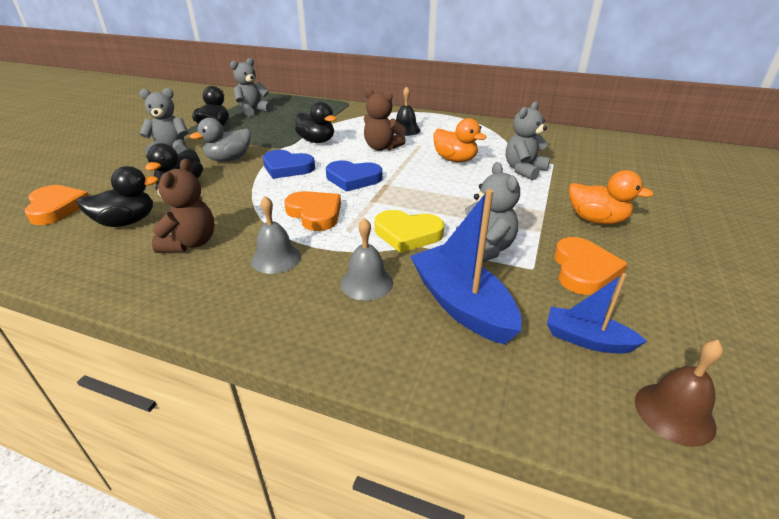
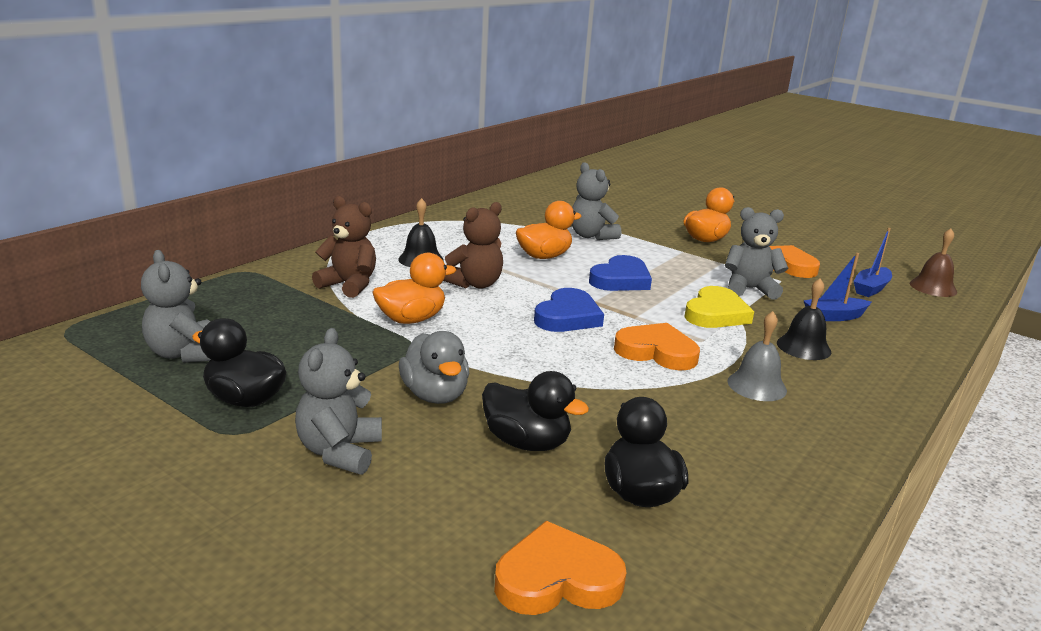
camera: 75 degrees left, 10 degrees down
brown teddy bear [152,159,214,253] -> brown teddy bear moved to [312,196,376,298]
blue heart [263,150,315,179] -> blue heart moved to [589,255,652,291]
orange heart [284,191,341,231] -> orange heart turned 45 degrees clockwise [614,323,700,370]
black duck [295,102,336,143] -> orange duck [372,253,456,324]
grey bell [340,218,393,301] -> black bell [777,278,831,360]
blue boat [410,189,522,345] -> blue boat [803,253,871,321], size x0.59

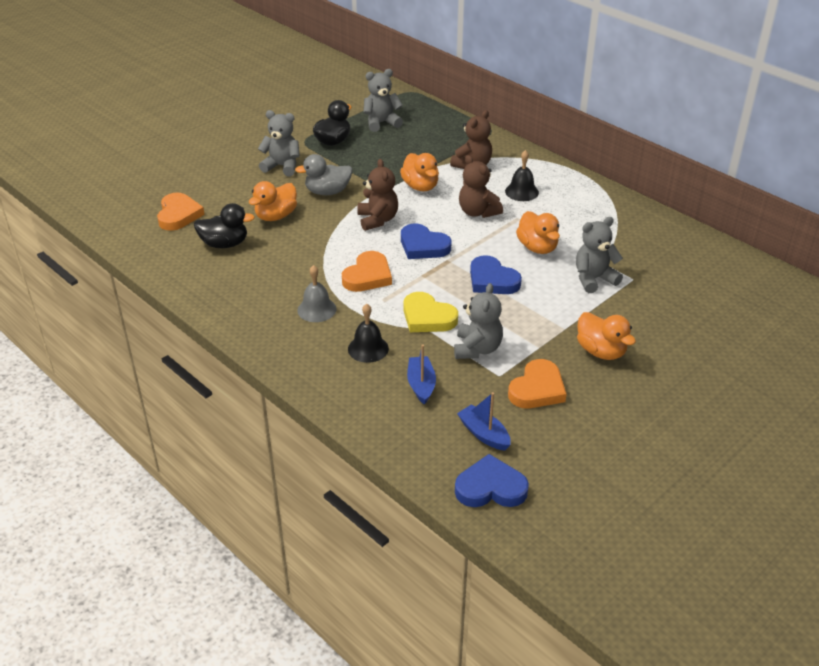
camera: 100 degrees right, 15 degrees up
black duck [482,371,589,451] -> orange duck [248,181,297,221]
brown bell [910,228,957,297] -> blue heart [455,454,529,507]
none -> brown teddy bear [357,159,398,231]

